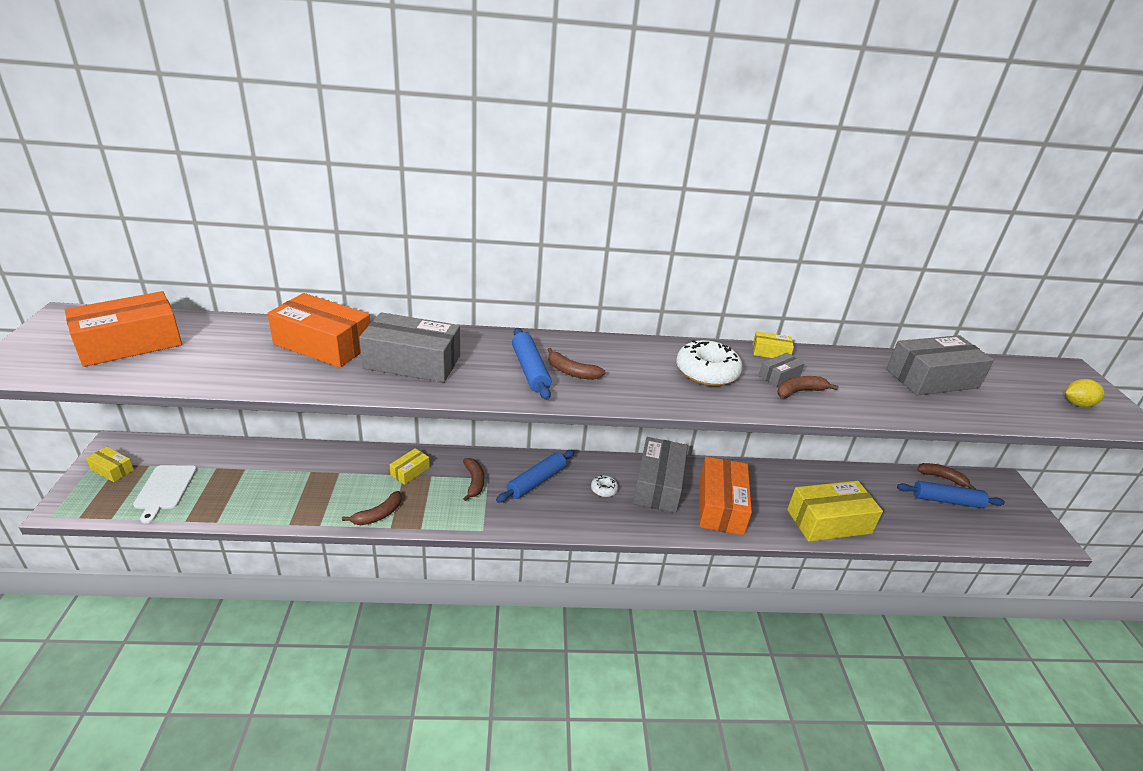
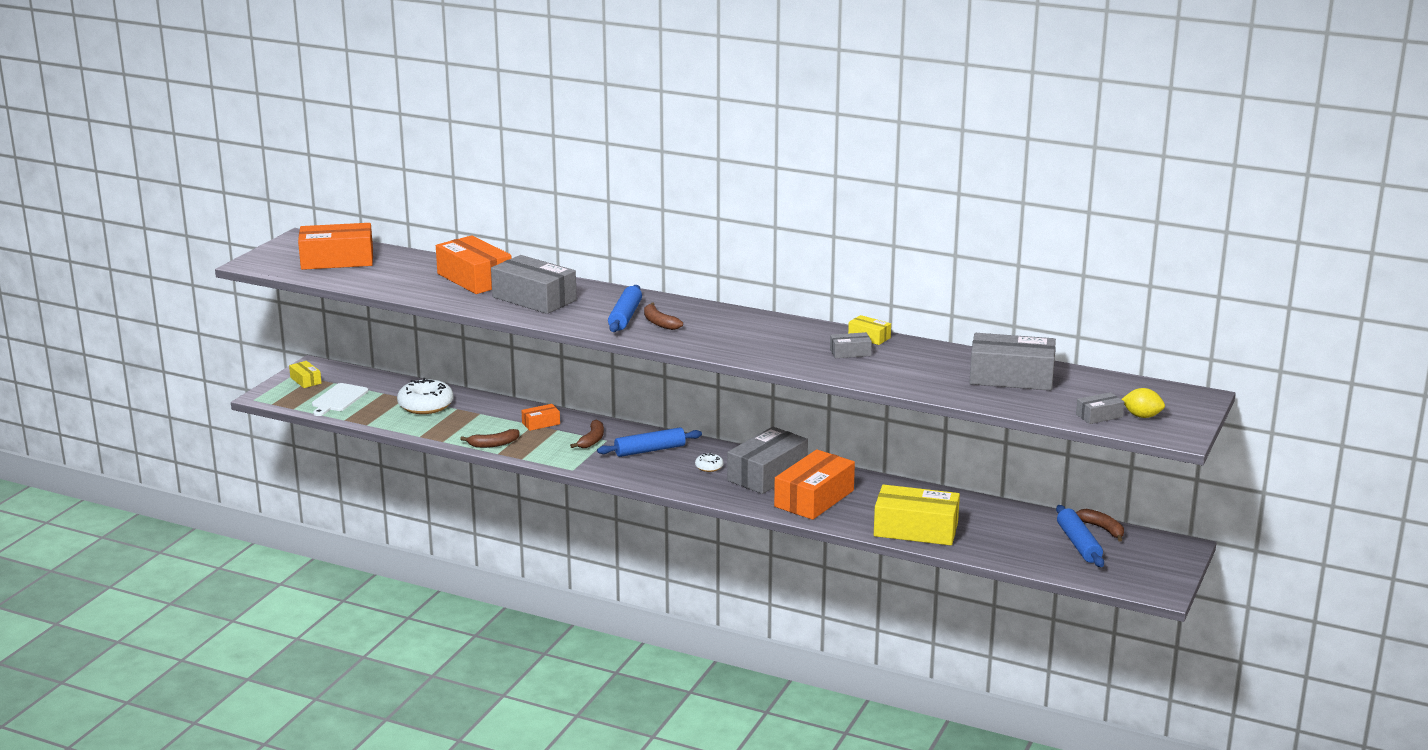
camera: 30 degrees right, 10 degrees down
yellow box [390,448,430,485] -> orange box [521,404,560,431]
white donut [676,340,742,386] -> white donut moved to [397,378,454,414]
brown banana [777,376,838,398] -> none
blue rolling pin [897,481,1005,508] -> blue rolling pin turned 45 degrees clockwise [1056,505,1104,567]
none -> grey box [1076,392,1125,424]

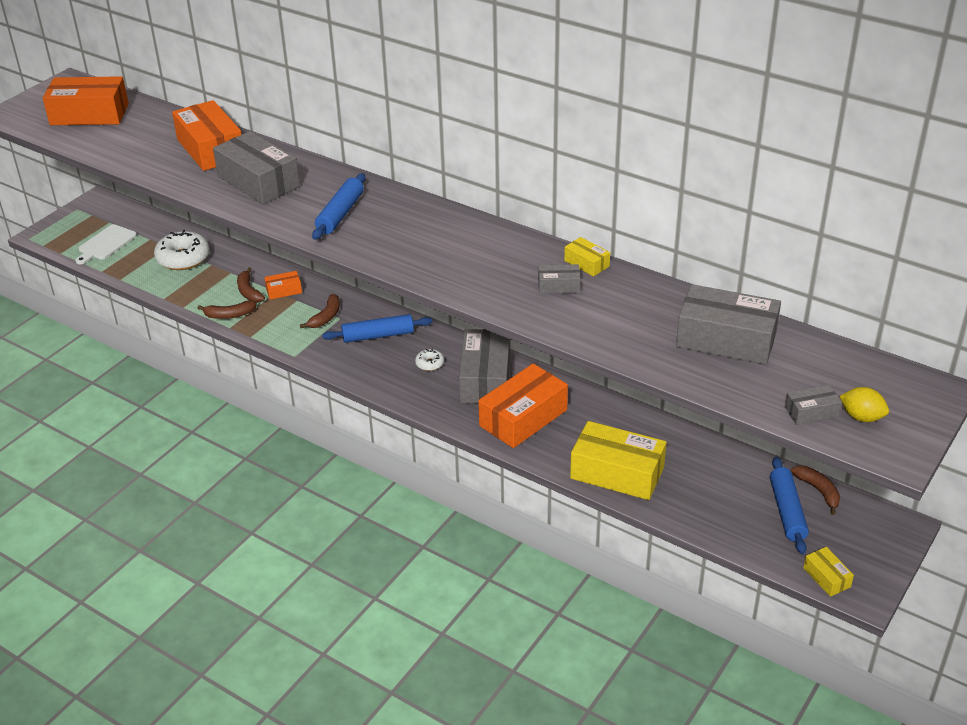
camera: 10 degrees right, 15 degrees up
yellow box [289,361,321,388] -> yellow box moved to [803,547,854,597]
brown banana [644,302,683,330] -> brown banana moved to [237,267,265,302]
grey box [727,427,808,494] -> grey box turned 45 degrees counterclockwise [459,329,510,403]

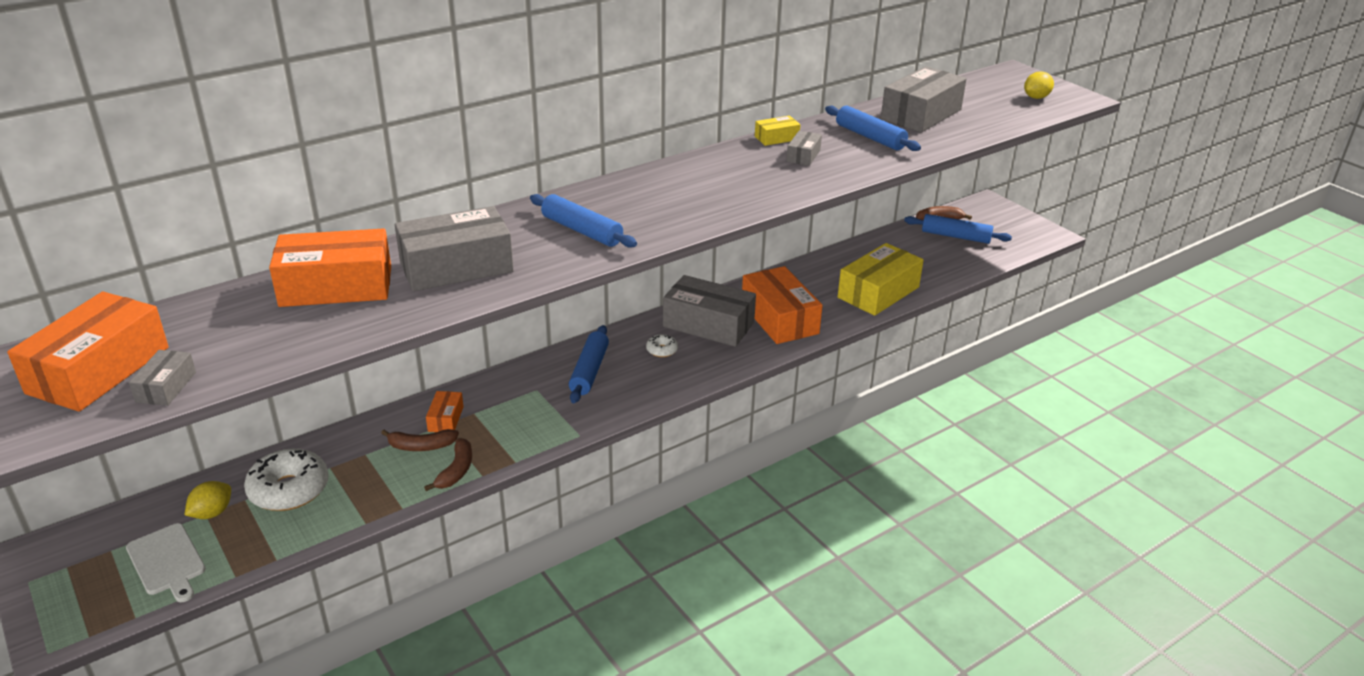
camera: 70 degrees left, 5 degrees down
brown banana [300,294,340,328] -> none
grey box [785,385,842,425] -> grey box moved to [129,350,196,406]
yellow box [803,547,854,597] -> none
none -> yellow lemon [185,481,231,519]
none -> blue rolling pin [825,106,921,151]

